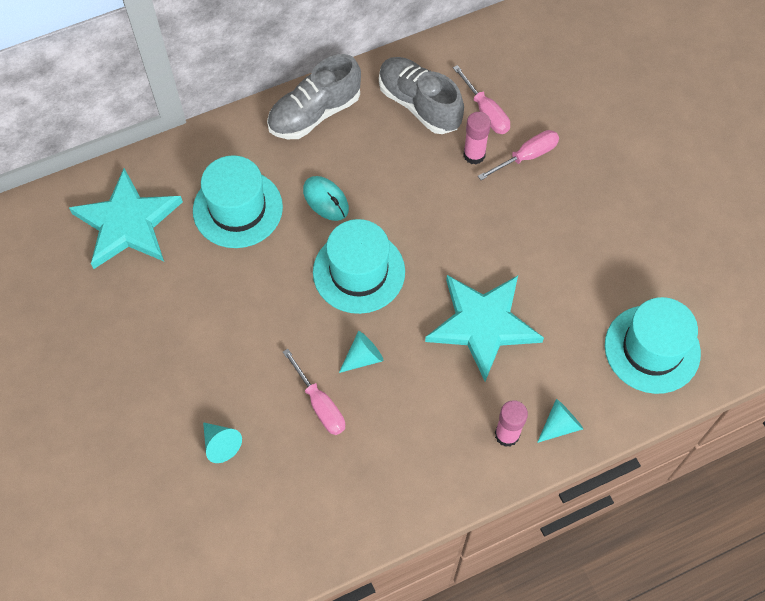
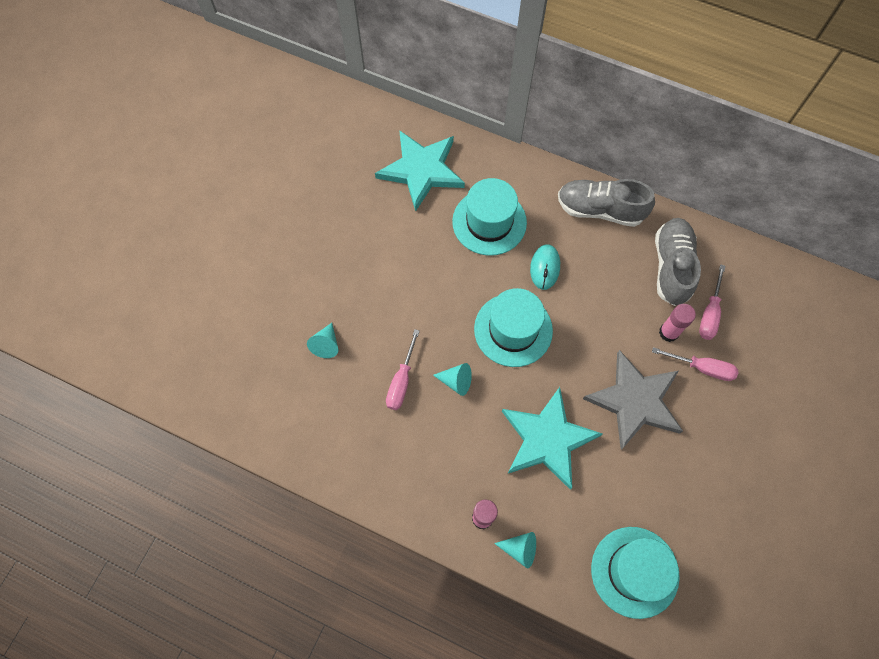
camera: 50 degrees right, 5 degrees up
none -> grey star [583,350,683,450]

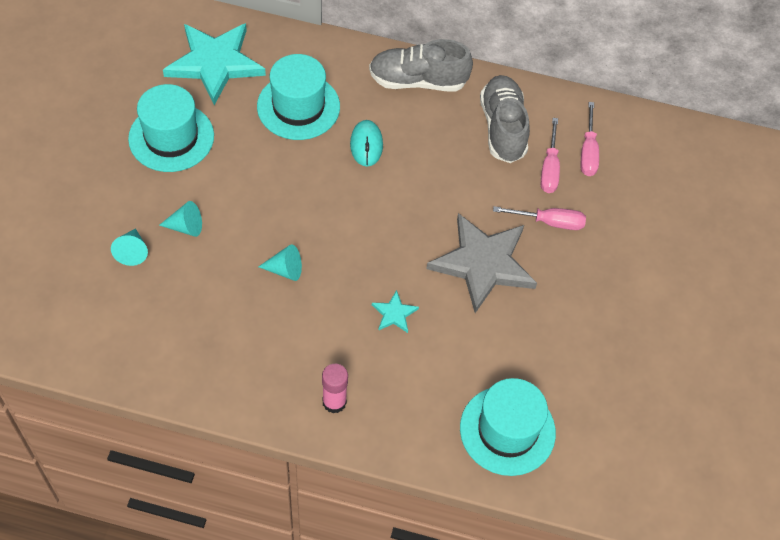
camera: 15 degrees left, 10 degrees down
pink screwdriver [386,329,420,410] -> pink screwdriver moved to [581,102,599,176]
turquoise hat [474,288,553,367] -> turquoise hat moved to [128,84,214,172]
turquoise cone [494,532,536,569] -> turquoise cone moved to [159,201,202,237]
turquoise star [502,387,602,490] -> turquoise star [372,290,419,333], size x0.42
pink glue stick [659,304,696,342] -> none

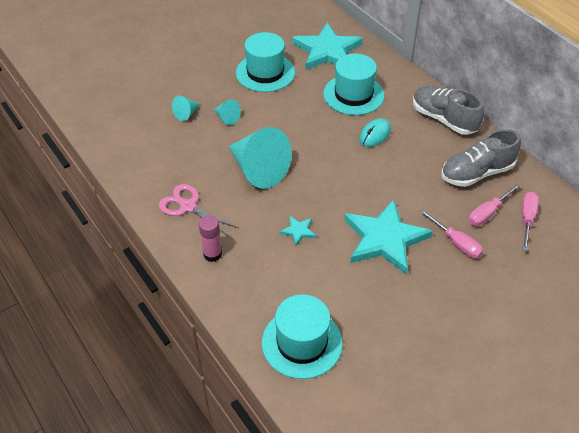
camera: 45 degrees right, 10 degrees down
turquoise cone [258,244,302,281] -> turquoise cone [229,127,292,189], size x2.23
grey star [427,213,537,313] -> turquoise star [344,199,433,275]
grey shoe [480,75,530,163] -> grey shoe turned 150 degrees counterclockwise [441,129,521,187]
pink screwdriver [581,102,599,176] -> pink screwdriver turned 150 degrees clockwise [522,192,539,251]
none -> pink scissors [159,184,238,236]

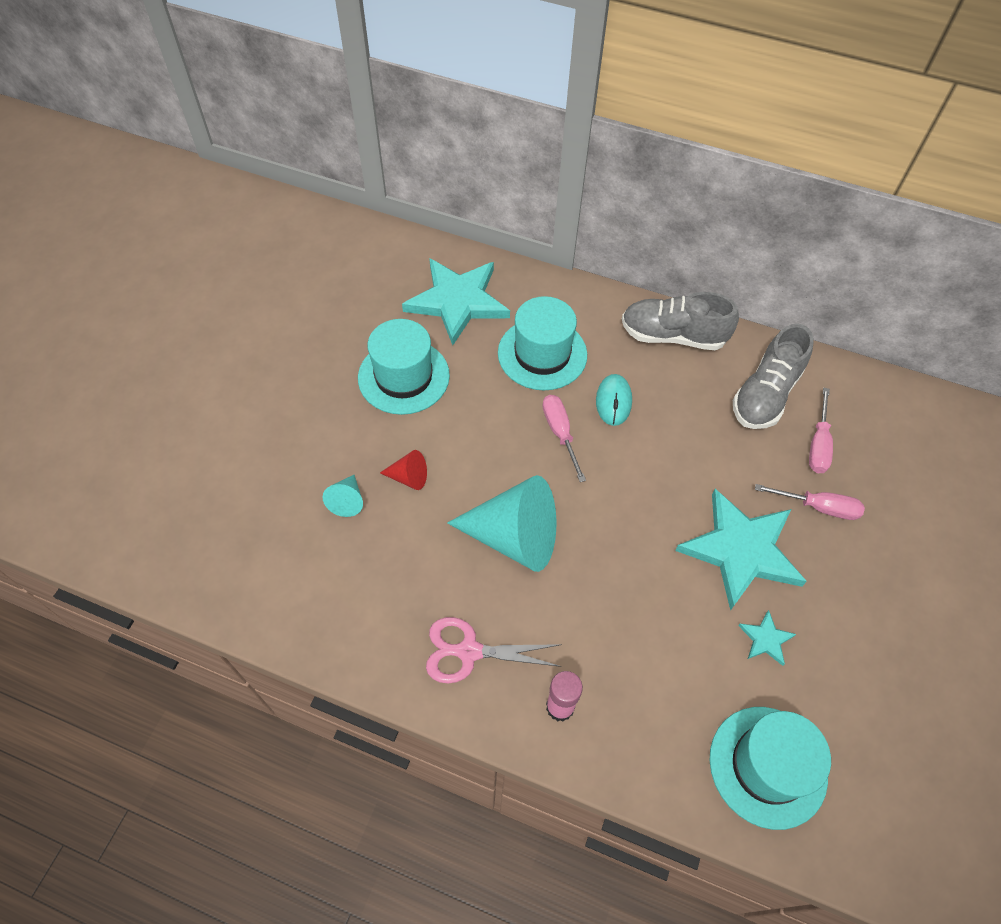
camera: 35 degrees left, 10 degrees up
turquoise cone [214,99,241,125] -> red cone [380,450,427,490]
turquoise star [279,216,316,246] -> turquoise star moved to [738,610,796,666]
pink screwdriver [522,192,539,251] -> pink screwdriver moved to [543,395,586,482]

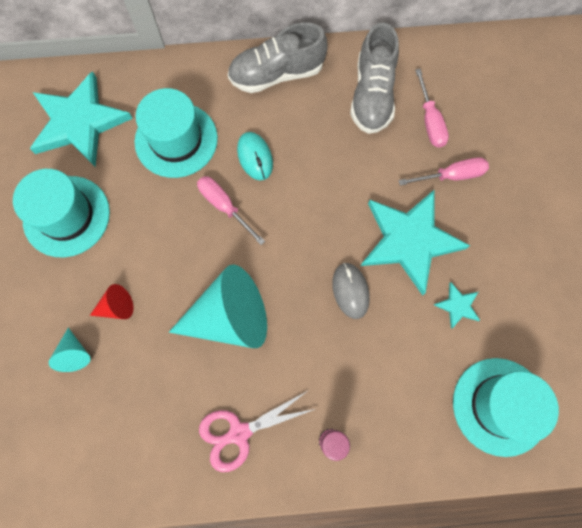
camera: 25 degrees left, 15 degrees up
none -> grey mouse [332,262,370,319]

